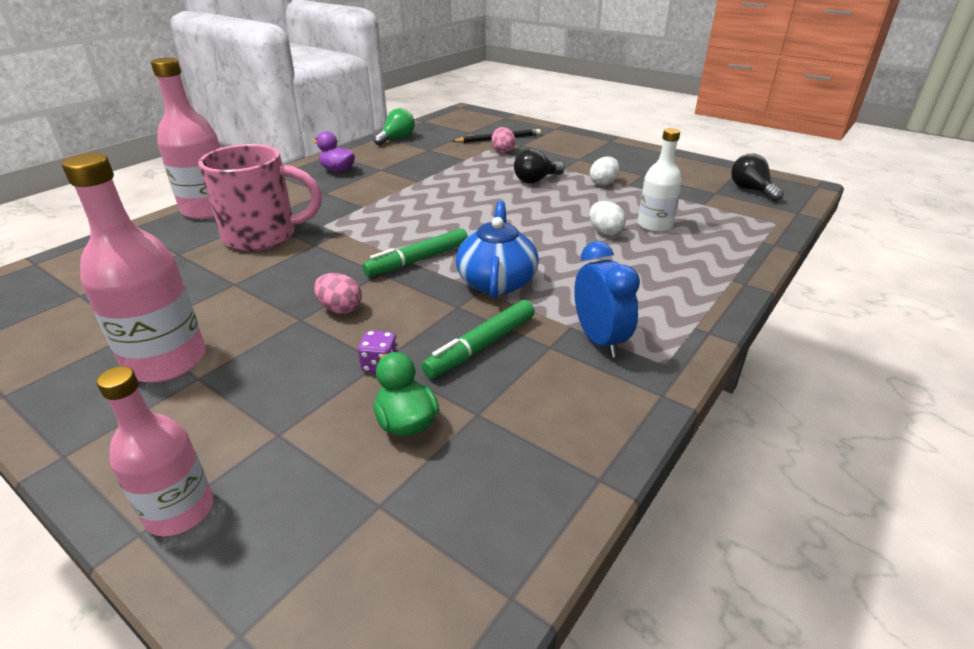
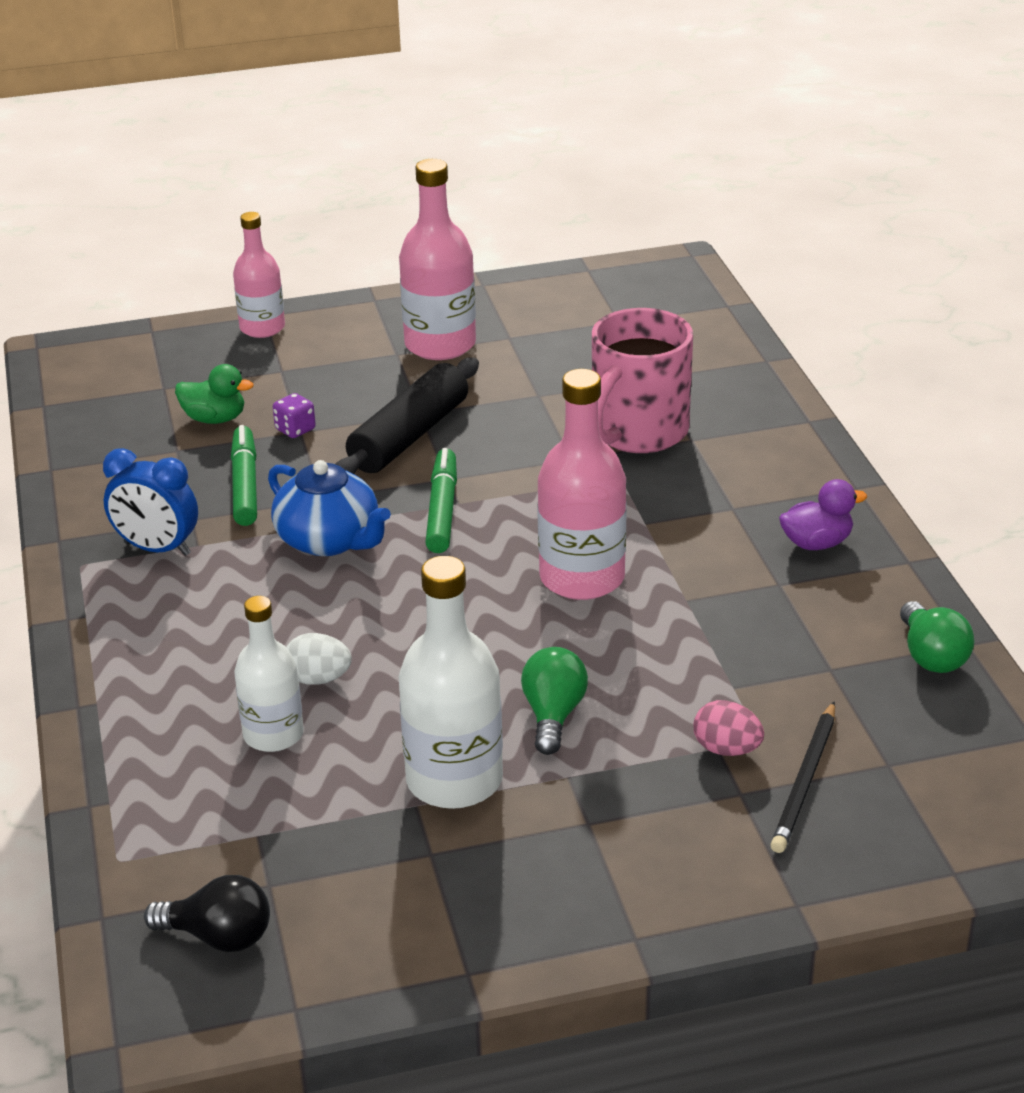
camera: 130 degrees right, 0 degrees up
pink bottle [151,58,220,219] -> pink bottle moved to [537,369,627,600]
pink egg [314,273,362,314] -> black rolling pin [336,358,479,474]
black light bulb [514,149,565,183] -> green light bulb [521,647,588,755]
white egg [590,157,620,186] -> white bottle [399,556,503,809]

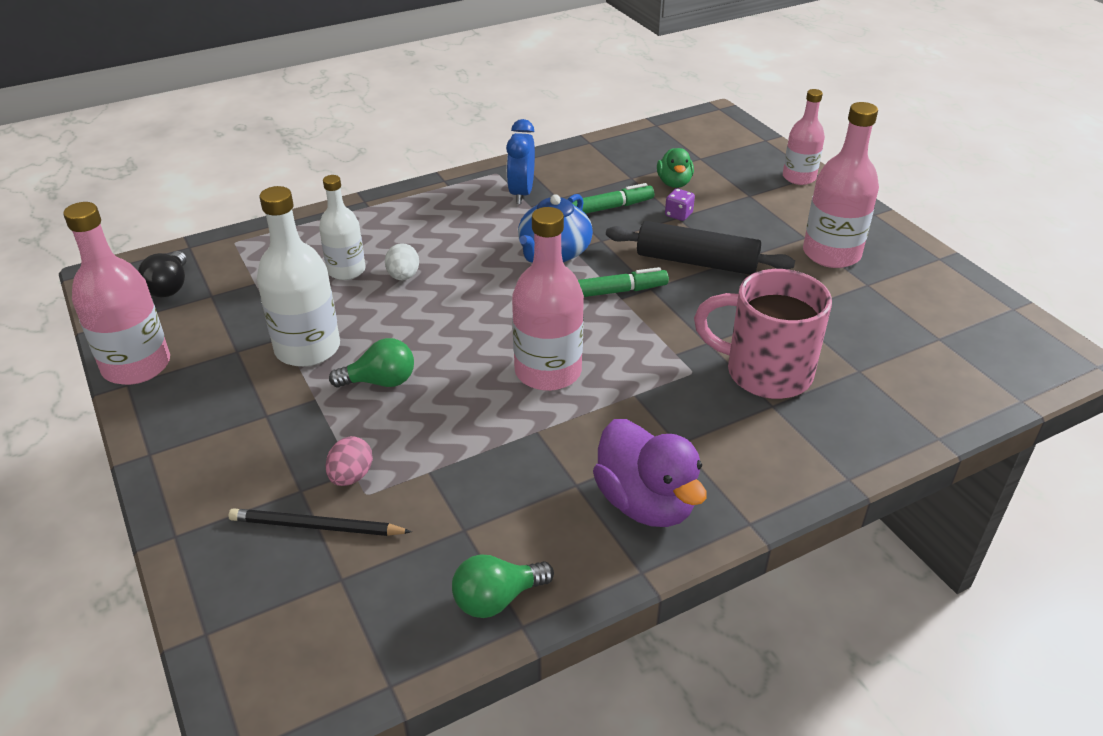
camera: 75 degrees right, 5 degrees up
purple duck [779,479,867,550] -> purple duck [593,419,707,527], size x1.70
none -> pink bottle [63,202,170,385]

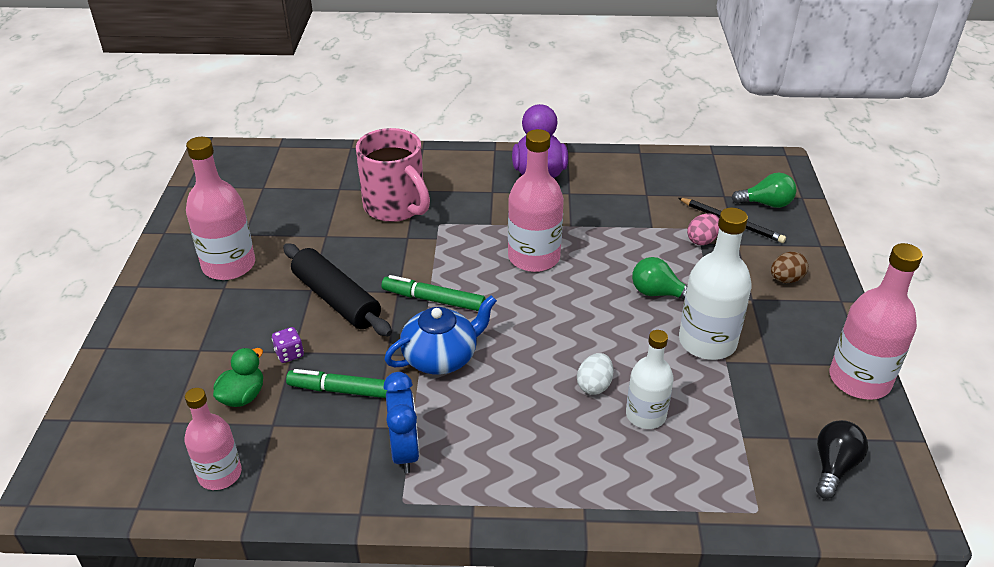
camera: 150 degrees left, 0 degrees up
green light bulb [452,555,554,618] -> green light bulb moved to [731,173,796,208]
blue clock [506,119,535,204] -> blue clock turned 45 degrees counterclockwise [383,372,419,473]
pink bottle [783,89,825,185] -> pink bottle moved to [185,388,242,490]
none -> brown egg [771,252,808,283]

